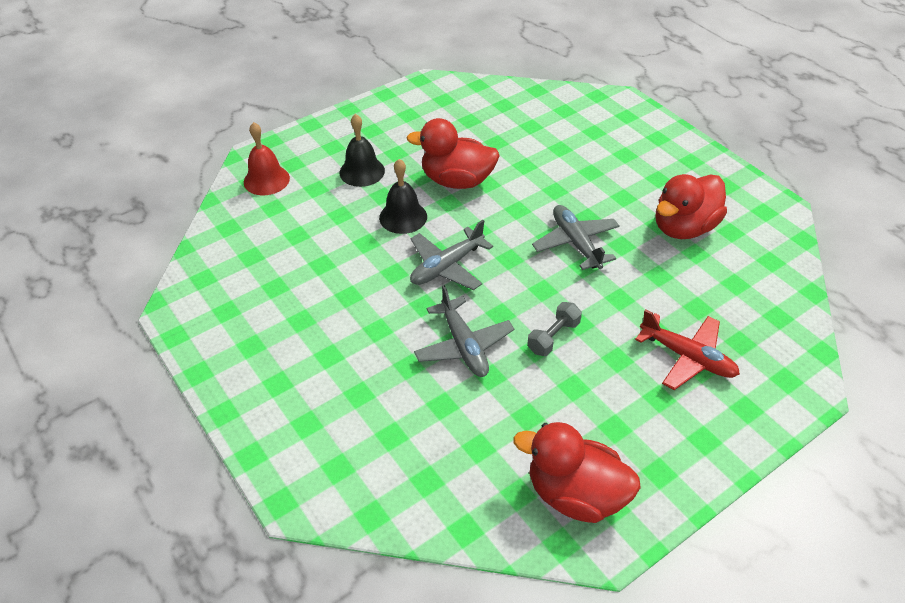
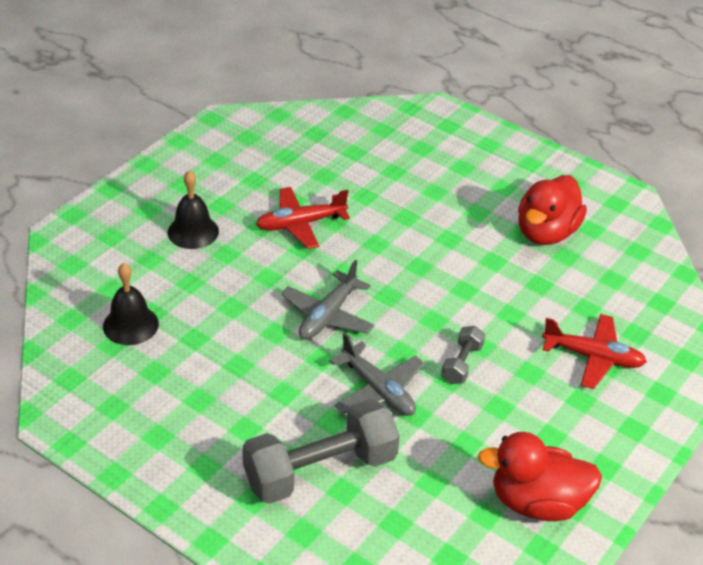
camera: 20 degrees left, 5 degrees down
red bell [244,122,290,195] -> none
black bell [379,159,427,234] -> black bell moved to [103,263,159,345]
red duck [407,118,500,189] -> red plane [256,187,350,249]
grey plane [532,205,620,270] -> none
none -> grey dumbbell [242,399,400,504]

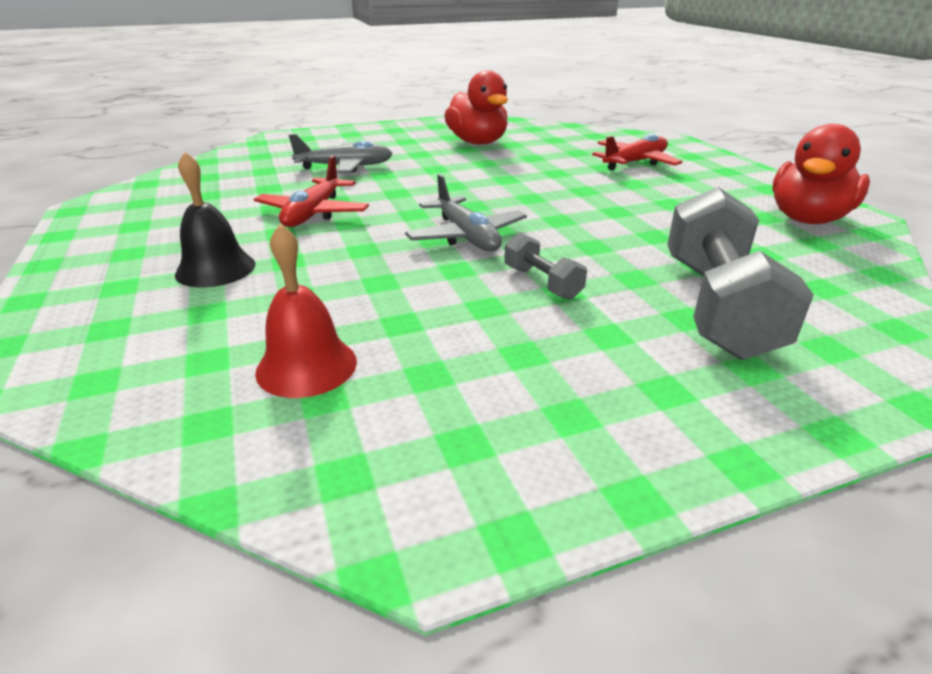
camera: 55 degrees left, 10 degrees down
black bell [103,263,159,345] -> red bell [255,224,357,398]
grey plane [330,333,424,416] -> grey plane moved to [289,134,393,173]
grey dumbbell [441,326,485,384] -> grey dumbbell moved to [504,233,587,300]

